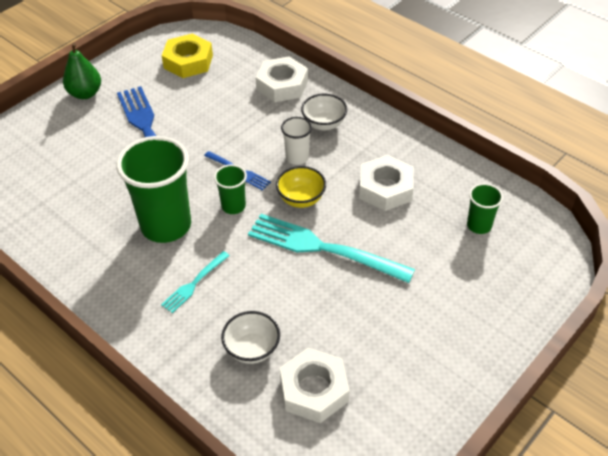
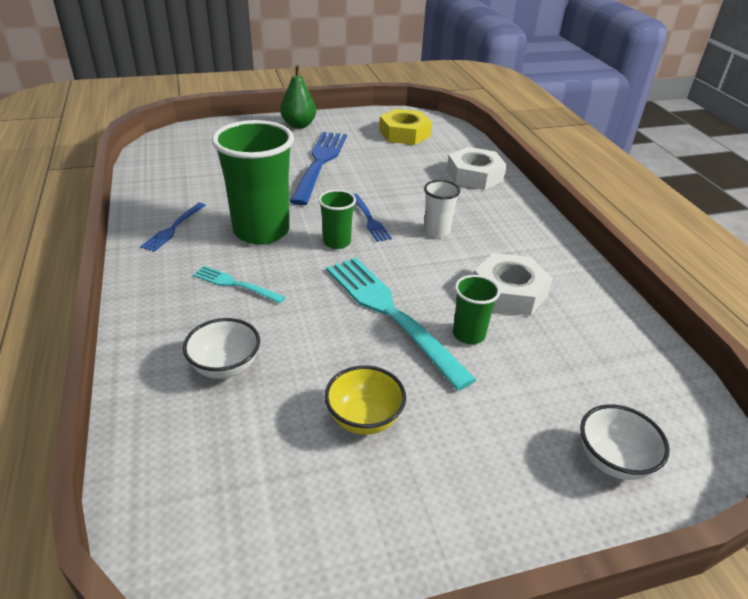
camera: 30 degrees right, 10 degrees down
turquoise fork [161,251,230,313] -> turquoise fork turned 45 degrees clockwise [193,266,286,303]
yellow bowl [276,166,326,208] -> yellow bowl moved to [324,365,406,435]
white nut [280,348,350,423] -> none
white bowl [301,94,347,131] -> white bowl moved to [580,404,670,480]
green cup [467,183,503,234] -> green cup moved to [453,275,500,344]
none -> blue fork [140,203,206,252]

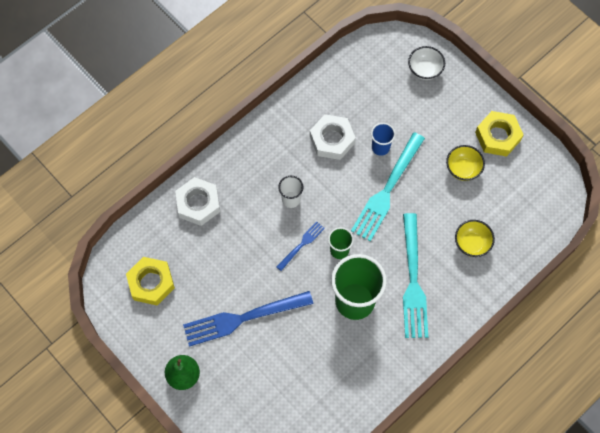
camera: 115 degrees left, 30 degrees up
blue fork [140,203,206,252] -> none
white bowl [183,318,260,379] -> yellow bowl [455,220,495,257]
turquoise fork [193,266,286,303] -> turquoise fork [403,213,428,338], size x2.02
green cup [453,275,500,344] -> blue cup [371,123,396,156]
none -> yellow nut [475,111,524,157]

